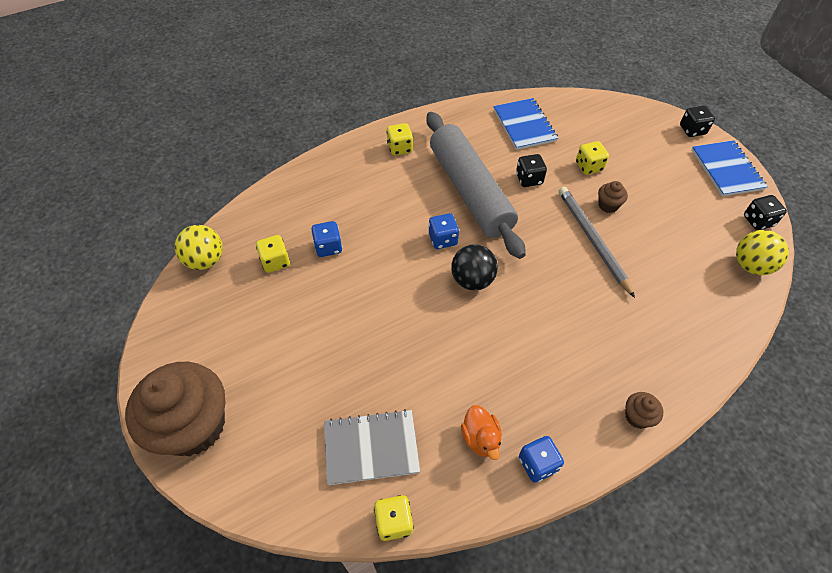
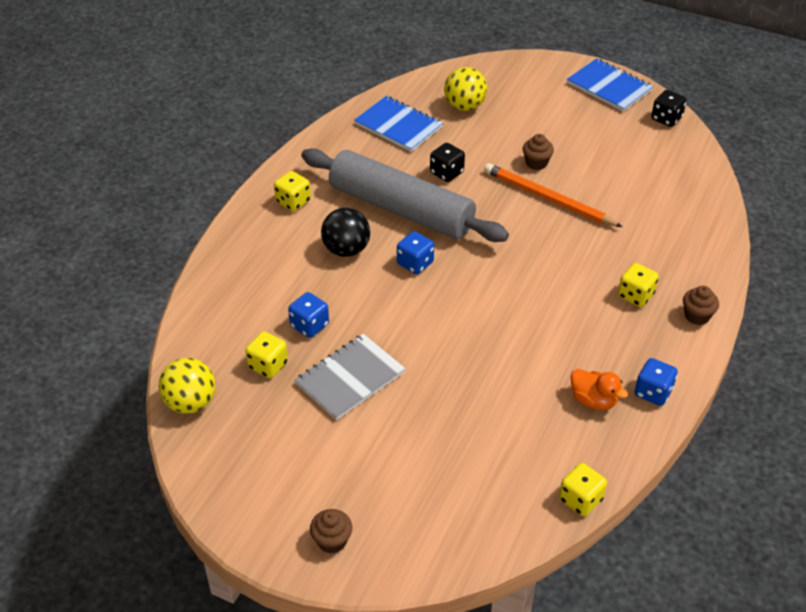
camera: 35 degrees left, 10 degrees down
brown cupcake [125,362,225,456] -> brown cupcake [310,509,352,554], size x0.40
grey notebook [324,409,420,485] -> grey notebook moved to [295,334,406,420]
black ball [451,244,498,290] -> black ball moved to [321,208,370,257]
grey pencil [559,187,635,298] -> orange pencil [484,163,623,227]
yellow dice [576,141,609,175] -> yellow dice moved to [618,263,659,307]
black dice [680,106,715,137] -> none
yellow ball [736,230,789,275] -> yellow ball moved to [444,67,487,111]

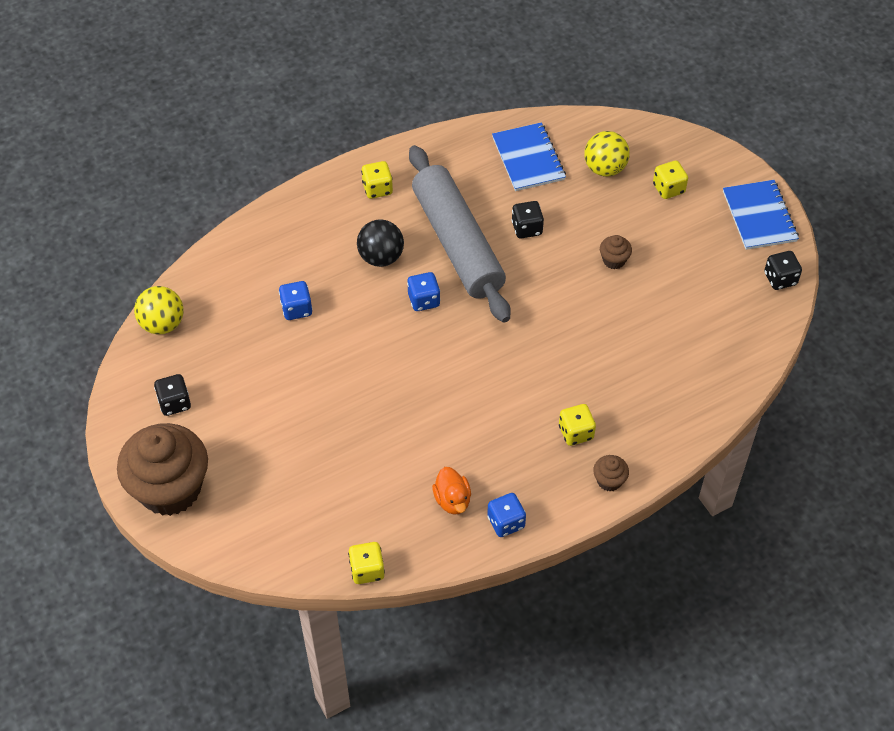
camera: 35 degrees right, 10 degrees up
yellow dice [245,332,288,378] -> yellow dice moved to [653,161,688,199]
grey notebook [295,334,406,420] -> none
brown cupcake [310,509,352,554] -> brown cupcake [117,423,208,516], size x2.49
orange pencil [484,163,623,227] -> none
none -> black dice [154,374,191,416]

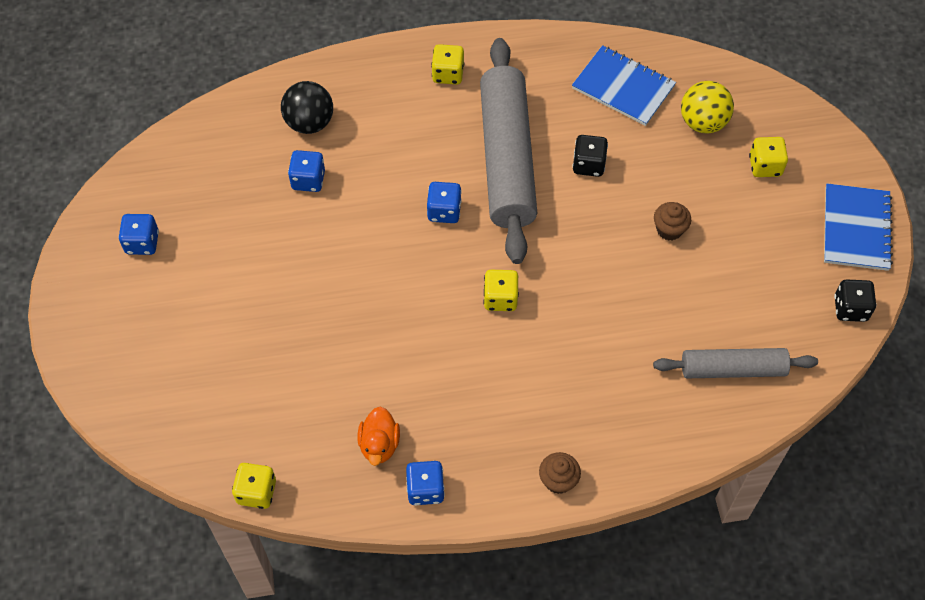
camera: 20 degrees right, 5 degrees up
brown cupcake [117,423,208,516] -> none
yellow ball [134,286,184,335] -> none
black dice [154,374,191,416] -> blue dice [118,214,159,255]
black ball [357,219,404,267] -> black ball moved to [281,81,333,134]
blue notebook [492,122,566,191] -> blue notebook turned 60 degrees counterclockwise [572,45,676,126]
yellow dice [559,404,596,446] -> yellow dice moved to [483,270,519,311]
none -> grey rolling pin [653,348,818,378]

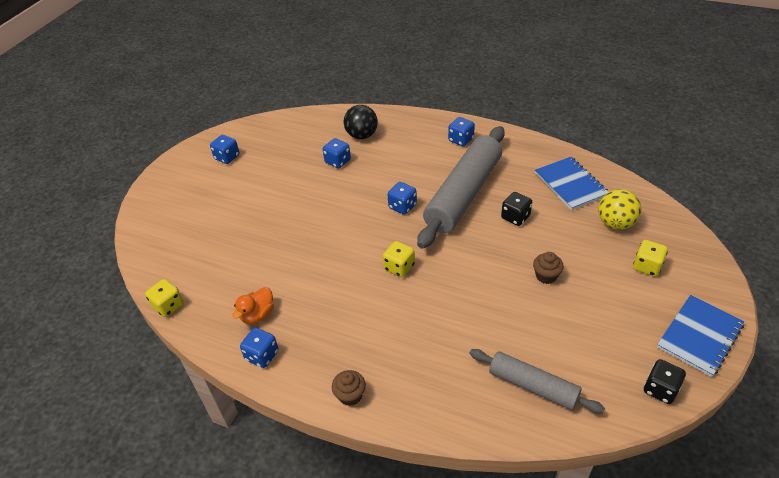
camera: 35 degrees right, 15 degrees down
yellow dice [431,44,464,85] -> blue dice [448,117,475,146]

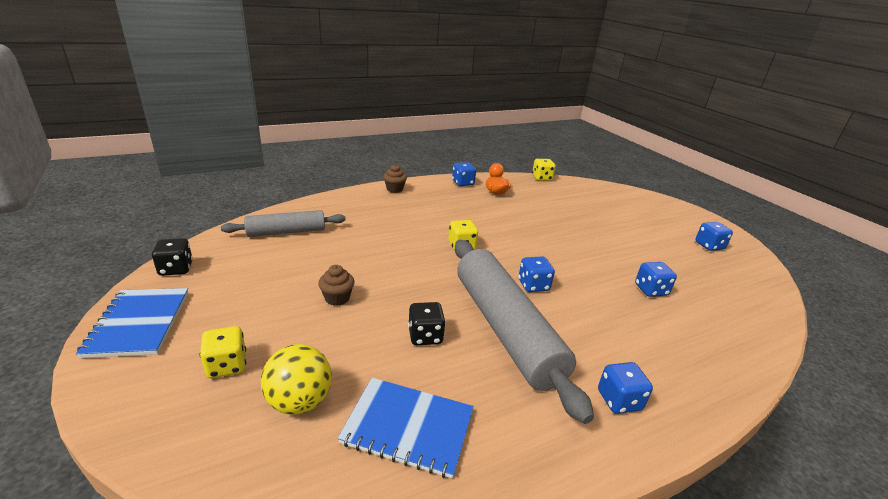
camera: 125 degrees right, 15 degrees down
black ball [344,105,378,139] -> none

